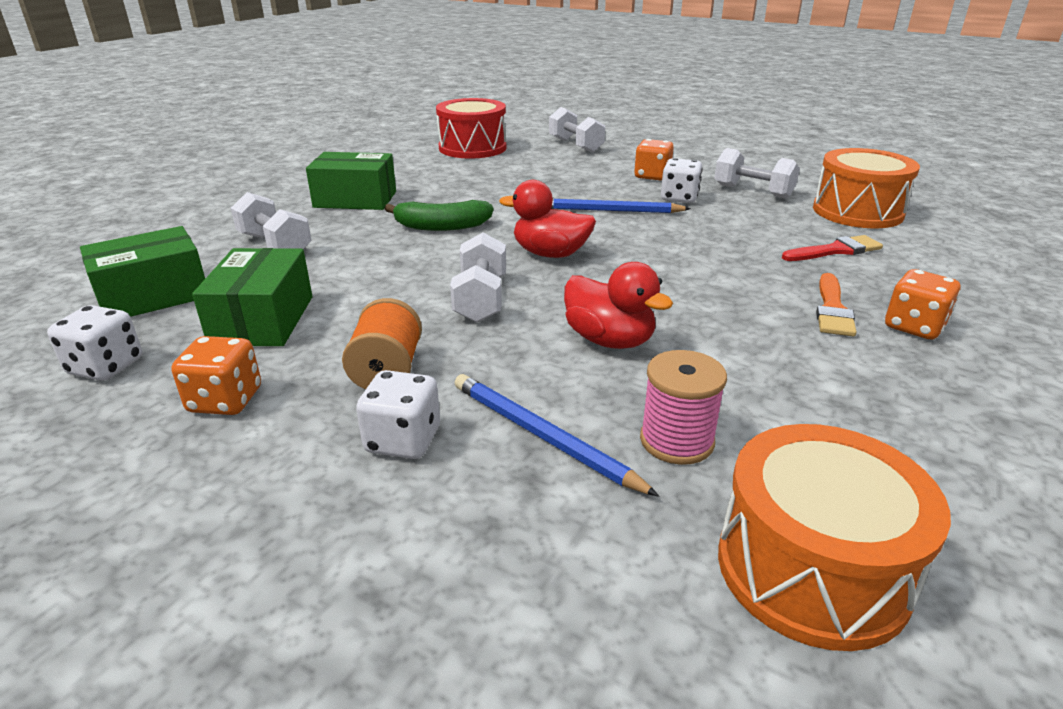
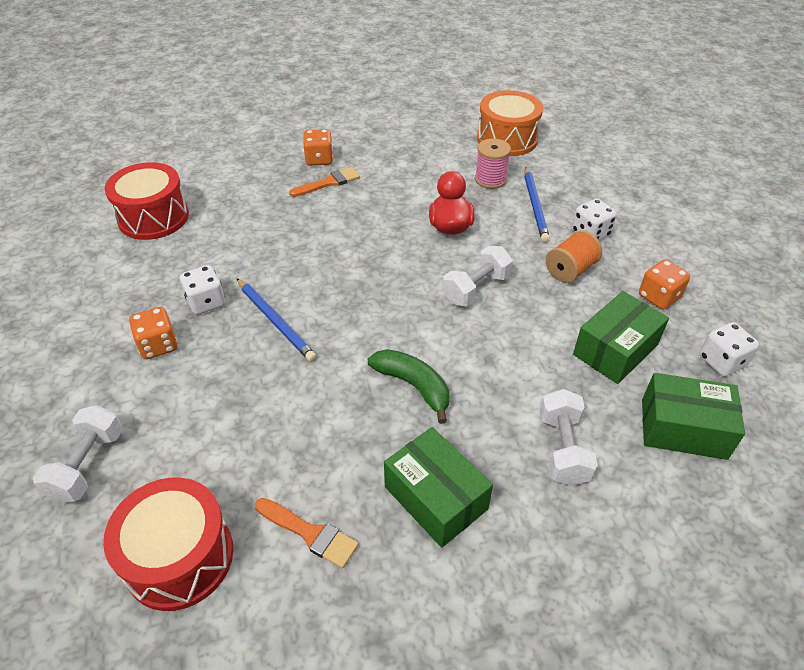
camera: 135 degrees left, 15 degrees up
red duck [499,180,596,258] -> none
white dumbbell [714,148,800,199] -> none
red brush [782,235,883,261] -> none
orange drum [813,148,920,228] -> red drum [104,162,189,240]
none -> orange brush [255,498,359,568]

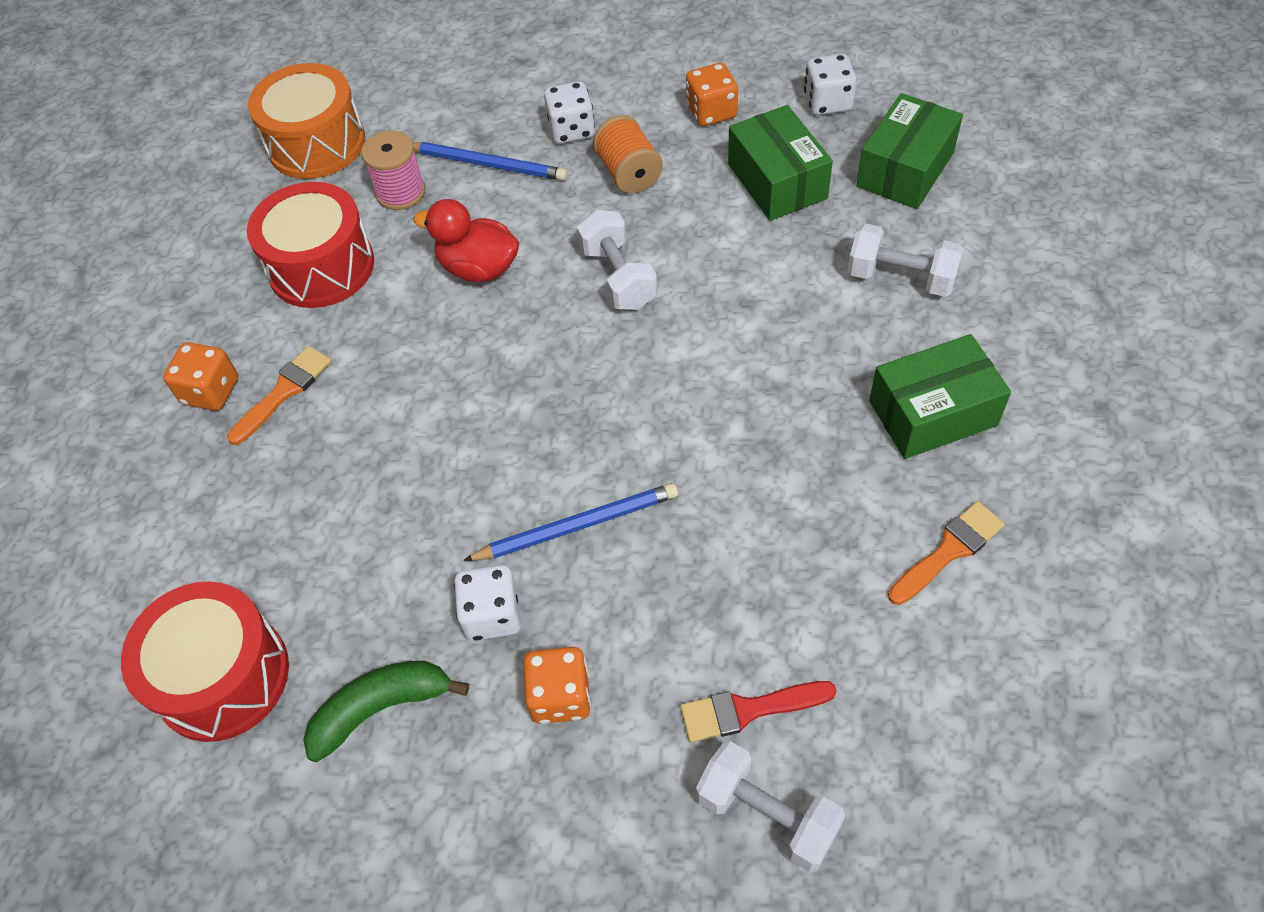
camera: 65 degrees left, 10 degrees up
red drum [103,477,233,611] -> red drum moved to [247,182,374,308]
orange brush [289,167,360,197] -> orange brush turned 45 degrees clockwise [227,346,332,445]
green banana [368,349,449,424] -> green banana moved to [303,660,469,762]
none -> red brush [680,681,837,742]

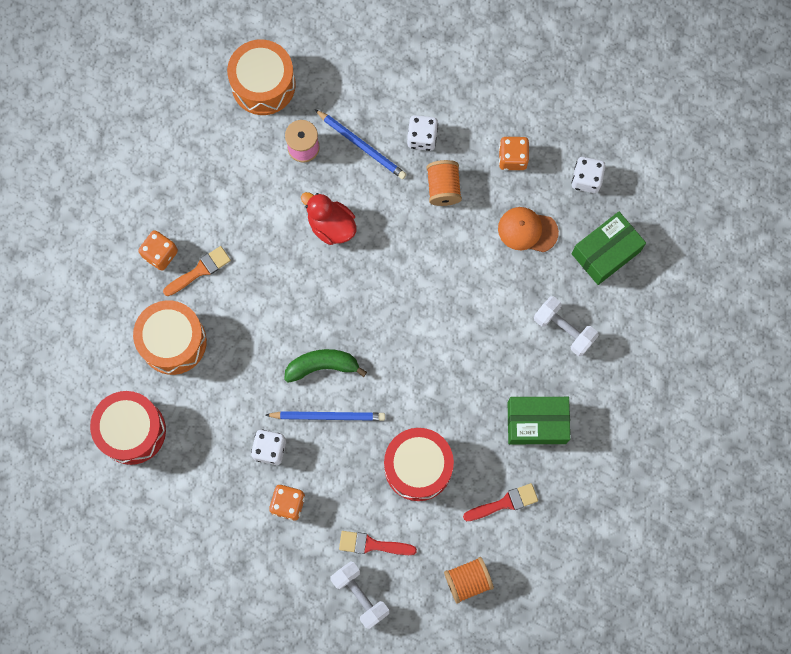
camera: 15 degrees right, 20 degrees up
red drum [247,182,374,308] -> red drum moved to [384,428,454,501]
green banana [303,660,469,762] -> green banana moved to [284,349,367,383]
white dumbbell [577,210,658,310] -> none
green box [728,105,833,221] -> orange cap [498,207,559,252]
orange brush [888,501,1005,605] -> red brush [463,483,538,521]
none -> orange drum [133,300,207,375]
none -> orange spool [444,557,494,604]

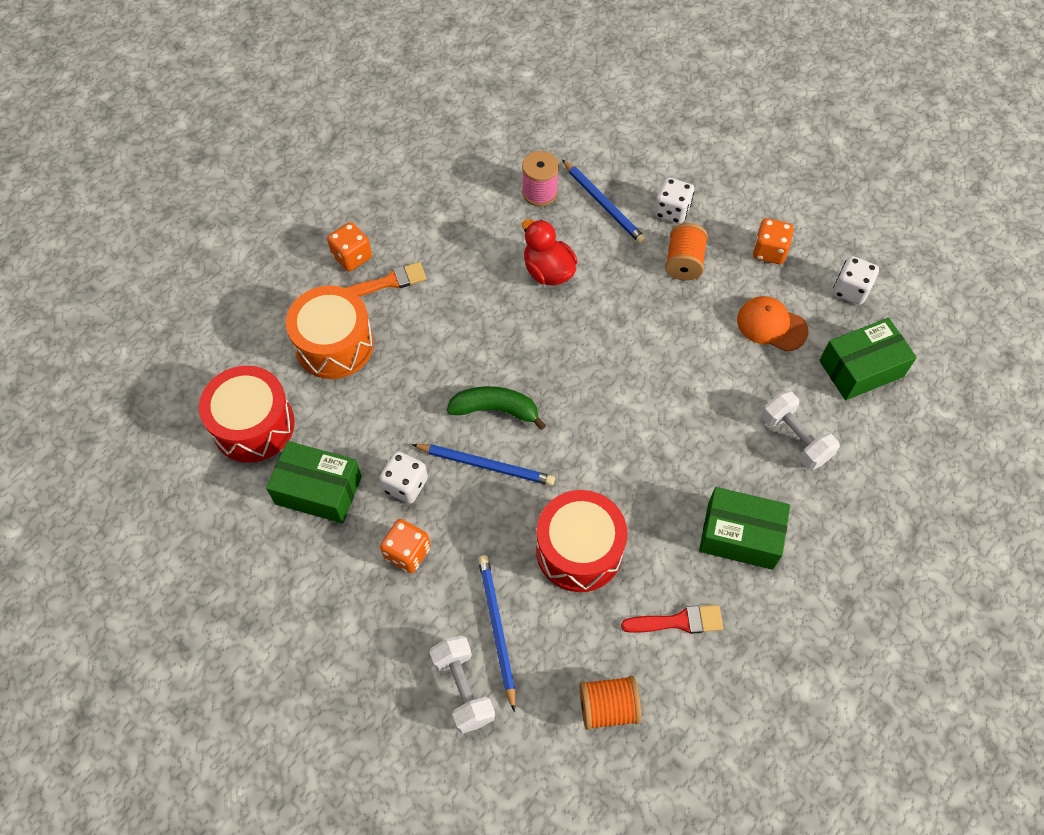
camera: 15 degrees right, 15 degrees down
orange drum [227,39,296,115] -> none
red brush [339,531,417,555] -> blue pencil [478,555,515,712]
none -> green box [266,441,362,523]

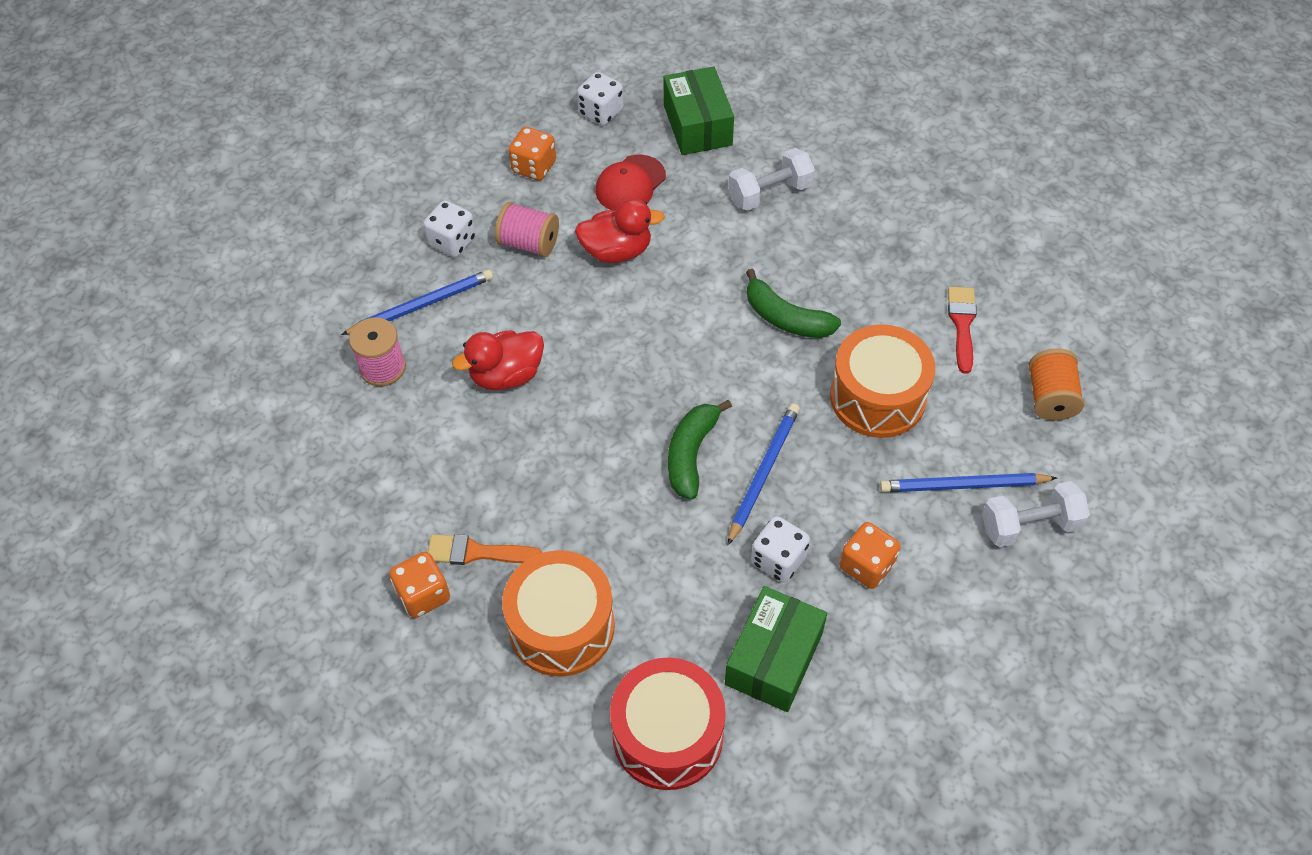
camera: 80 degrees left, 5 degrees down
orange brush [346,262,426,296] -> orange brush turned 75 degrees counterclockwise [428,534,543,565]
red drum [536,490,628,592] -> orange drum [830,324,935,438]
orange spool [665,223,708,280] -> pink spool [495,202,559,257]
green box [699,487,790,570] -> none
orange cap [737,296,808,351] -> red cap [596,155,666,210]
none -> red duck [575,198,665,263]
none -> green banana [746,269,841,338]

